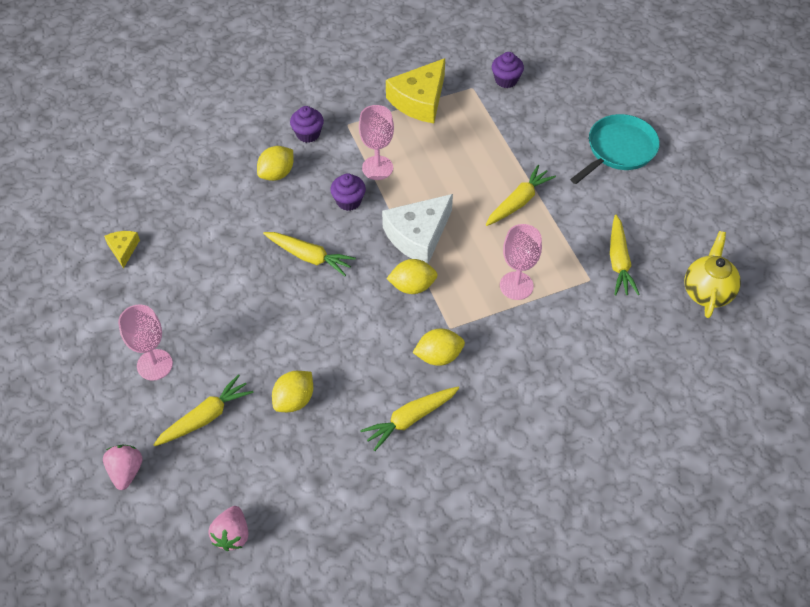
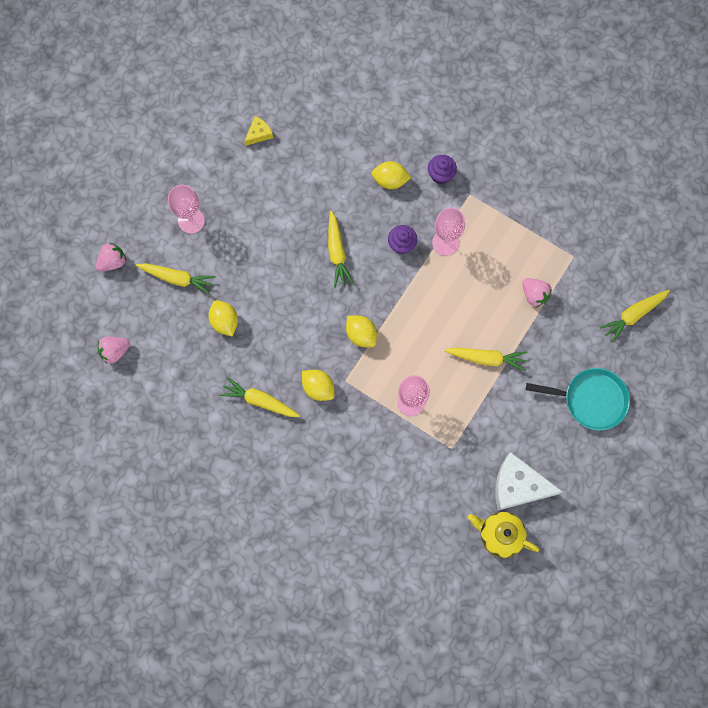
camera: 55 degrees right, 20 degrees up
yellow lemon [272,371,313,412] -> yellow lemon turned 60 degrees clockwise [208,300,238,337]
white cheese [382,194,453,264] -> white cheese moved to [495,452,563,511]
yellow cheese [386,58,445,123] -> none
purple cupcake [492,52,524,88] -> none
yellow carrot [610,215,640,296] -> yellow carrot moved to [600,290,670,343]
yellow teapot [685,231,741,318] -> yellow teapot turned 135 degrees counterclockwise [468,512,539,558]
none -> pink strawberry [522,278,552,307]

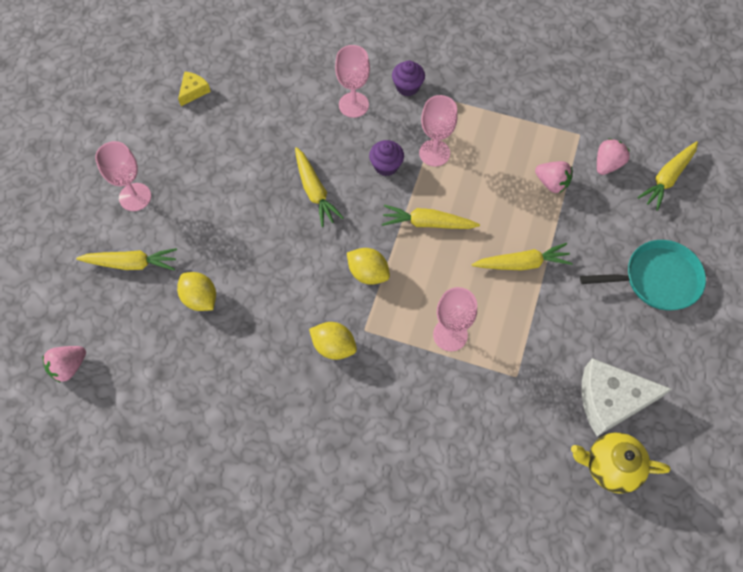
camera: 15 degrees left, 10 degrees down
pink strawberry [96,243,126,272] -> pink strawberry moved to [597,138,630,175]
yellow carrot [220,377,300,417] -> yellow carrot moved to [382,205,480,229]
yellow lemon [372,161,411,189] -> pink goblet [335,45,370,118]

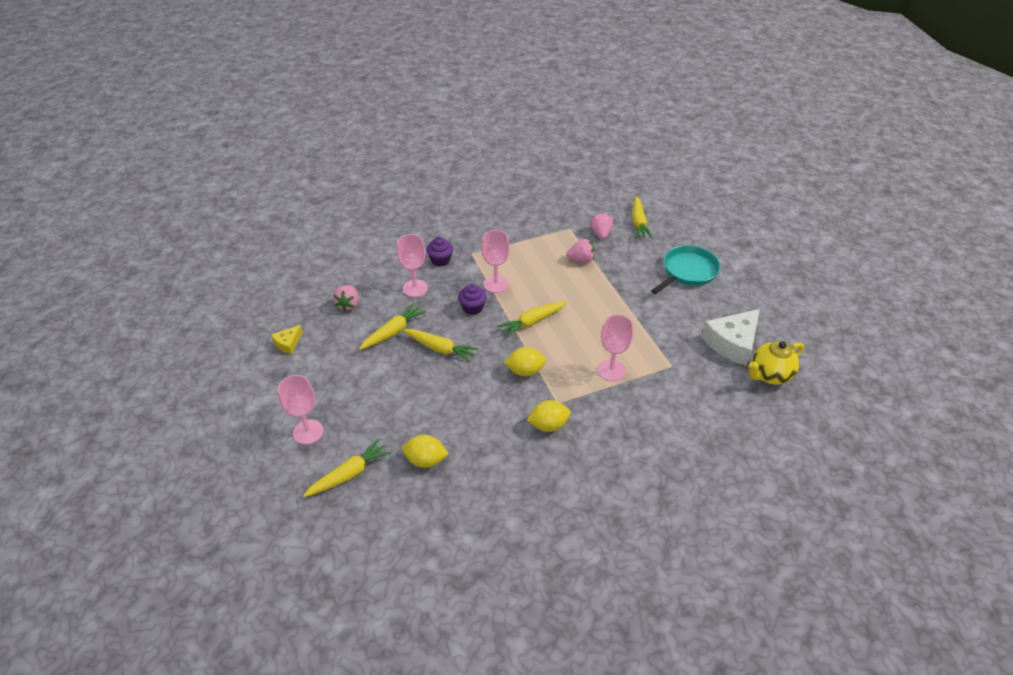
camera: 40 degrees left, 20 degrees down
pink strawberry [42,346,86,383] -> pink strawberry moved to [333,285,359,311]
yellow cheese [178,71,211,106] -> yellow cheese turned 135 degrees counterclockwise [271,325,303,354]
yellow carrot [472,243,573,271] -> yellow carrot moved to [359,303,426,350]

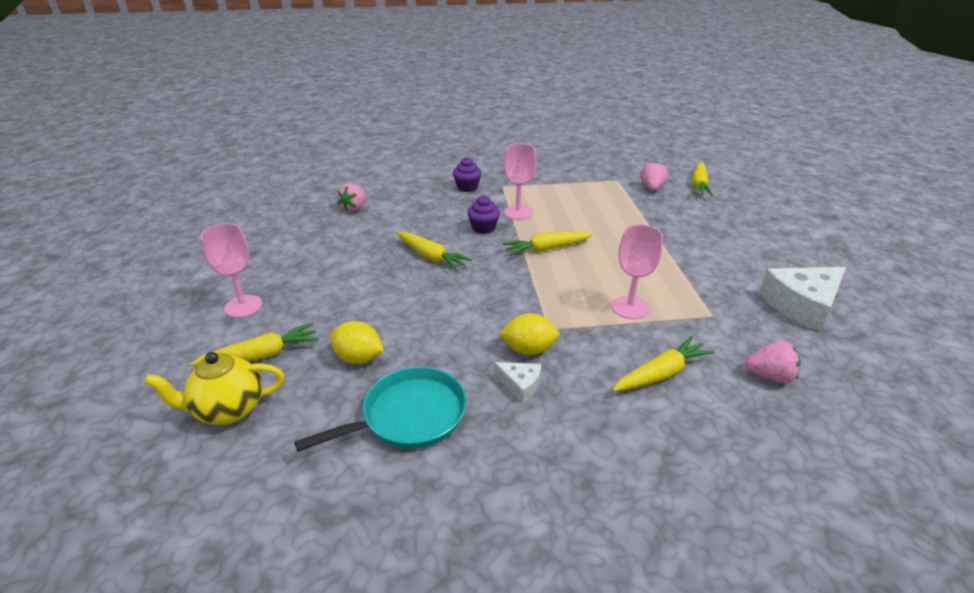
camera: 15 degrees right, 10 degrees down
yellow cheese [271,325,303,354] -> none
yellow carrot [359,303,426,350] -> yellow carrot moved to [612,336,715,391]
pink goblet [397,234,428,297] -> none
yellow lemon [504,347,546,376] -> none
pink strawberry [566,239,595,263] -> pink strawberry moved to [745,340,800,383]
turquoise pan [651,245,720,294] -> turquoise pan moved to [294,367,467,452]
yellow teapot [749,341,804,385] -> yellow teapot moved to [144,352,284,425]
none -> white cheese [494,362,541,403]

